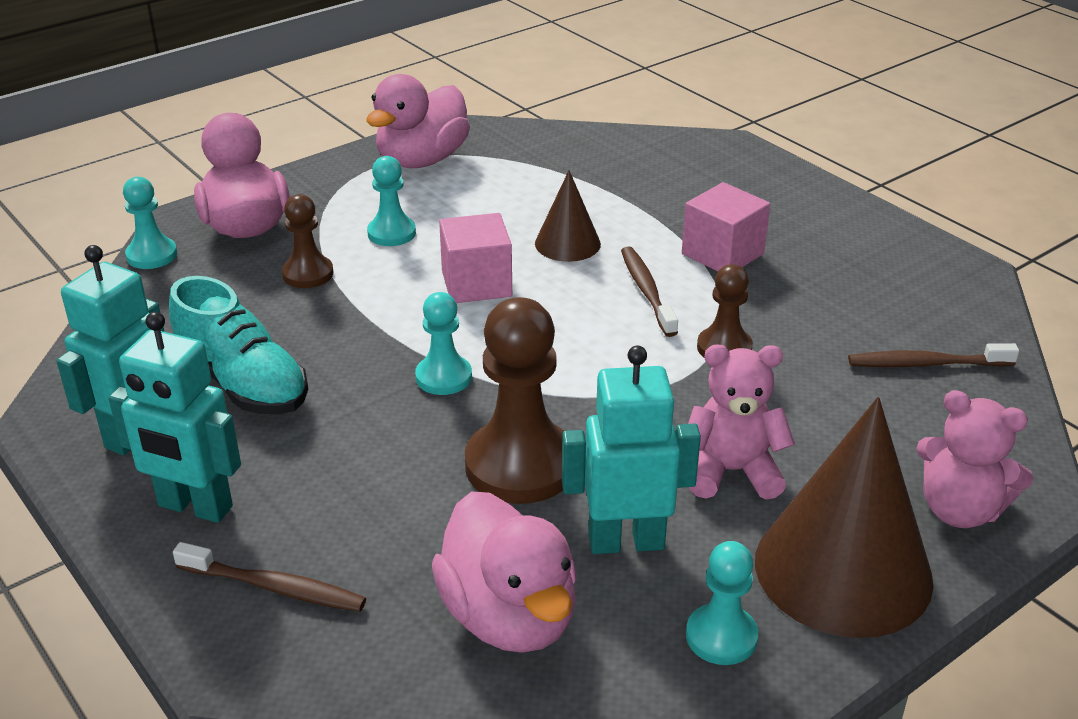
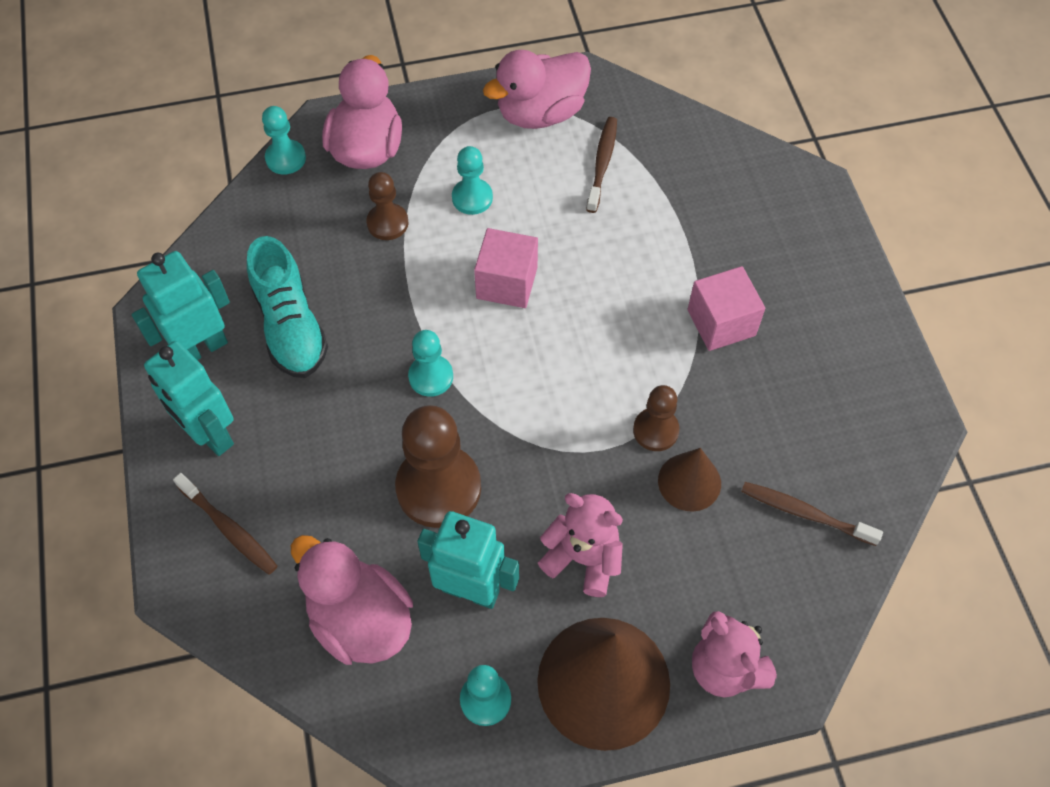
camera: 25 degrees right, 25 degrees up
pink duck [432,491,577,653] -> pink duck turned 135 degrees clockwise [291,535,413,665]
brown cone [535,170,601,262] -> brown cone moved to [658,448,721,512]
brown toothbrush [621,246,678,337] -> brown toothbrush moved to [586,117,617,213]

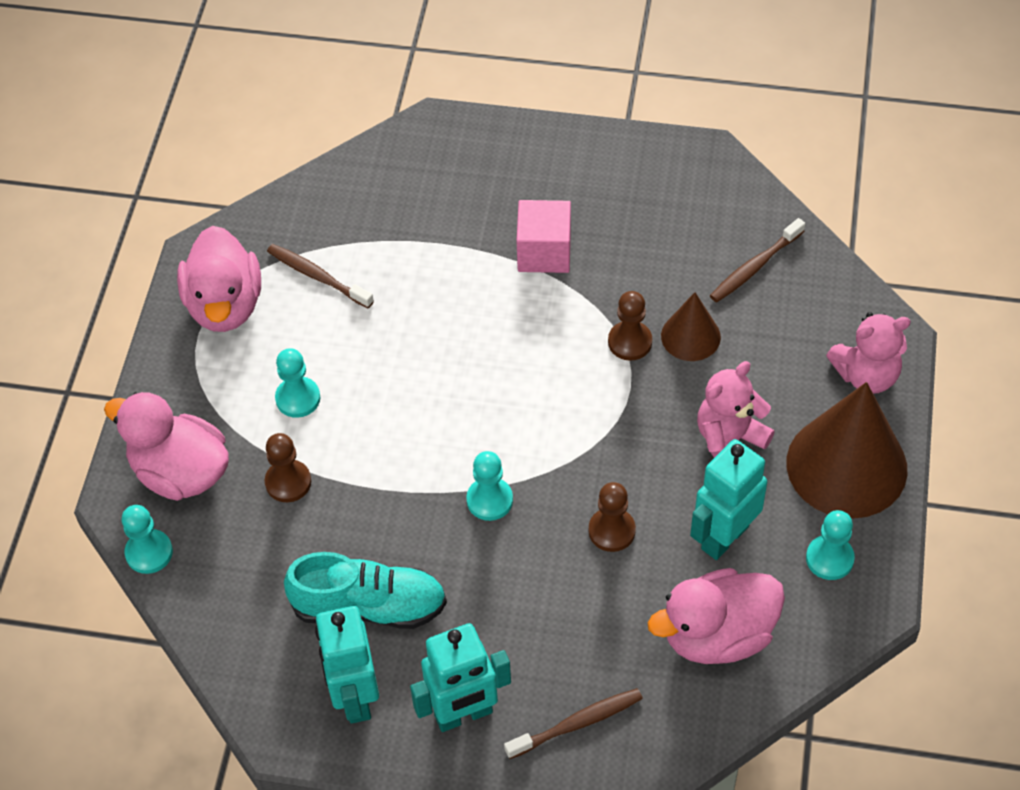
camera: 65 degrees left, 5 degrees down
brown pawn [395,405,481,528] -> brown pawn [589,482,636,552], size x0.55
pink cube [474,228,538,308] -> none

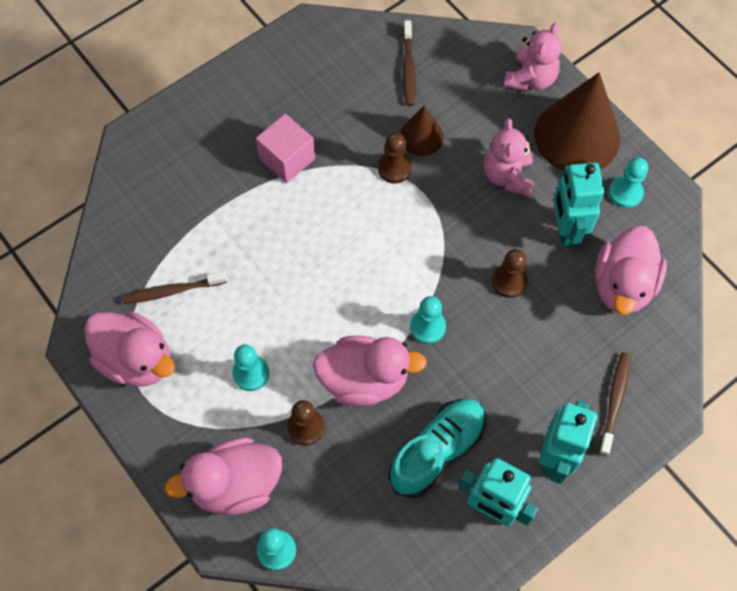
camera: 50 degrees left, 10 degrees up
none -> pink duck [313,336,427,406]

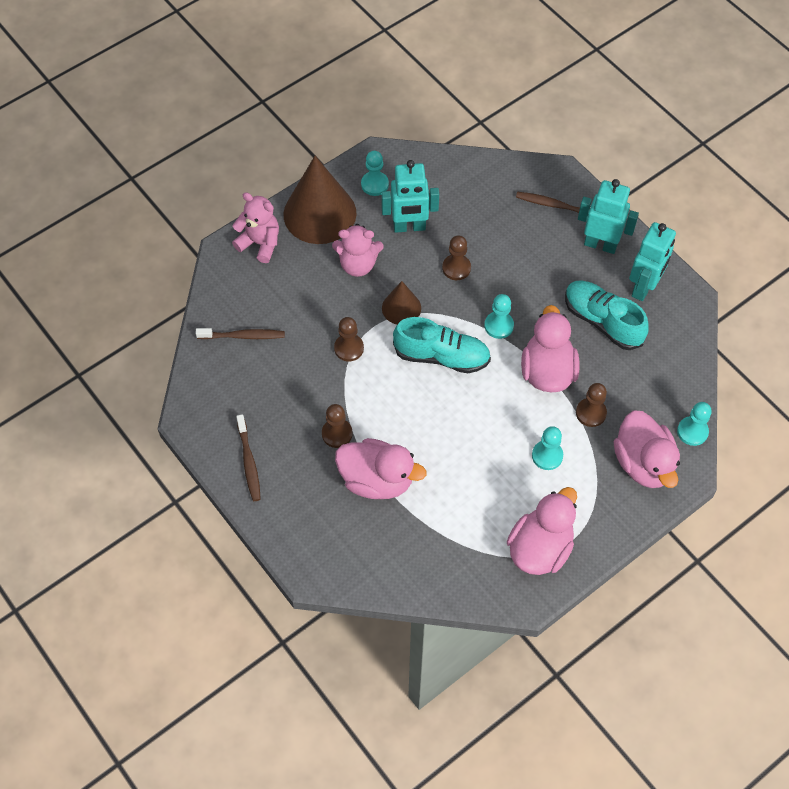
camera: 90 degrees left, 5 degrees down
brown toothbrush [122,271,227,304] -> brown toothbrush moved to [236,414,261,501]
pink cube [256,114,315,183] -> brown pawn [322,404,353,448]
brown cone [400,105,444,156] -> brown cone moved to [382,281,421,325]
pink duck [595,226,667,315] -> pink duck moved to [335,438,426,499]
none -> turquoise shoe [393,317,491,373]

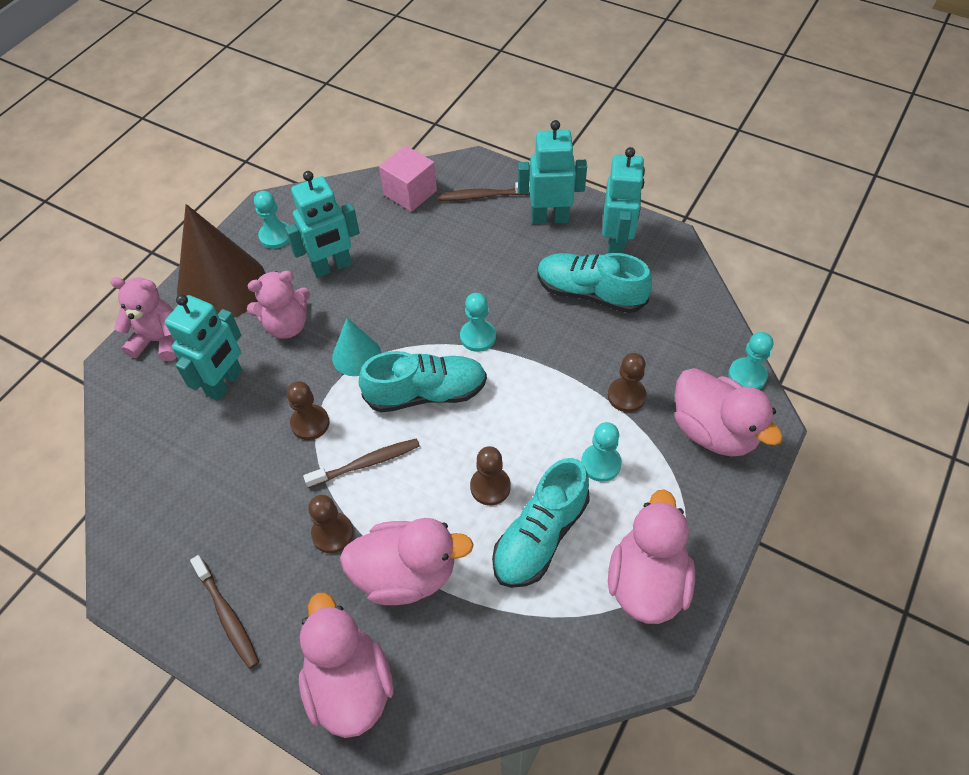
camera: 20 degrees left, 5 degrees down
brown toothbrush [195,328,285,339] -> brown toothbrush moved to [303,438,420,488]
brown cone [382,281,421,325] -> turquoise cone [332,318,381,376]
brown pawn [442,236,471,280] -> brown pawn moved to [470,446,511,505]
pink duck [521,305,580,392] -> pink duck moved to [299,593,394,738]
none -> turquoise robot [165,294,242,401]
none -> pink cube [379,145,437,212]
none -> turquoise shoe [492,458,590,588]

